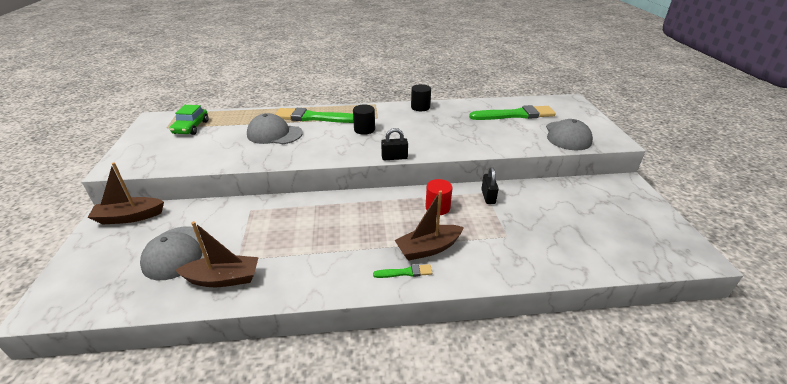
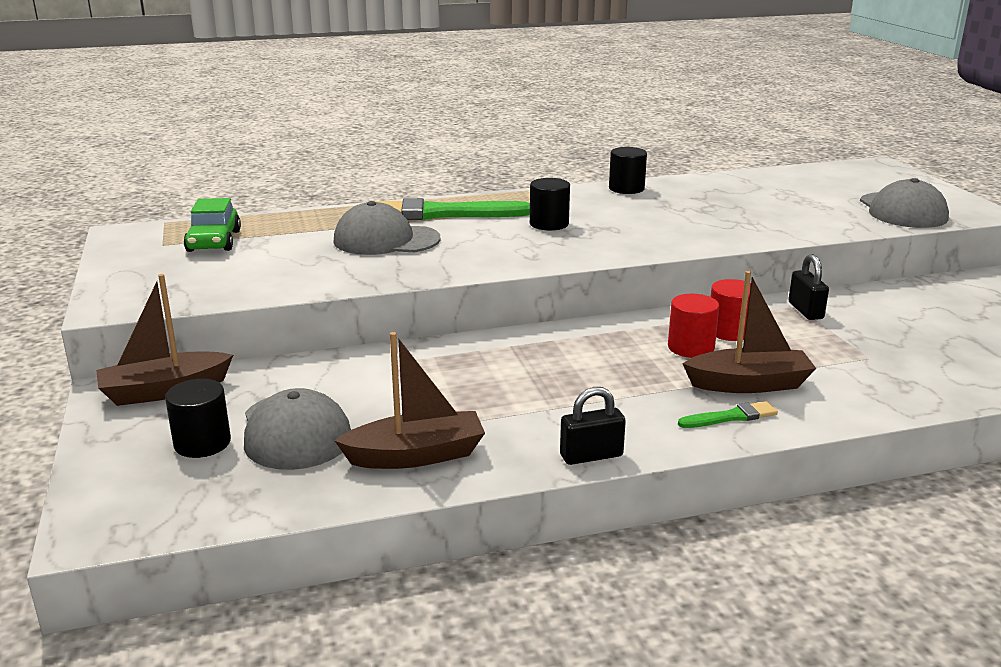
camera: 10 degrees left, 10 degrees down
black padlock [381,128,408,160] -> black padlock moved to [560,387,626,465]
brown boat [394,190,464,261] -> brown boat turned 150 degrees counterclockwise [682,271,816,393]
green brush [469,105,556,120] -> none
none -> black cylinder [165,379,231,458]
none -> red cylinder [668,294,719,358]

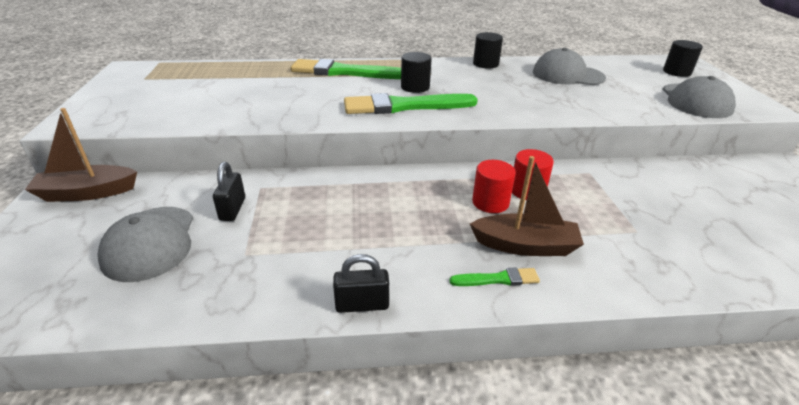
camera: 10 degrees right, 10 degrees up
black cylinder [165,379,231,458] -> black cylinder moved to [663,40,703,77]
green car [184,198,241,252] -> none
grey cap [333,201,440,255] -> grey cap moved to [533,48,606,85]
brown boat [335,332,485,469] -> none
black padlock [788,254,829,320] -> black padlock moved to [213,162,245,221]
none -> green brush [344,93,478,114]

